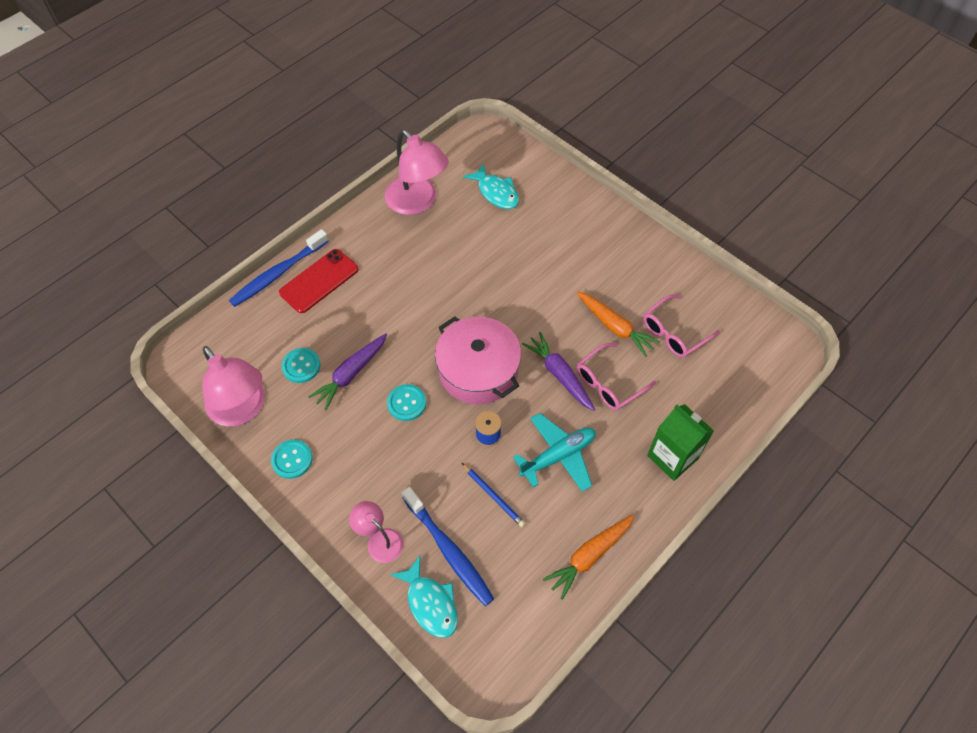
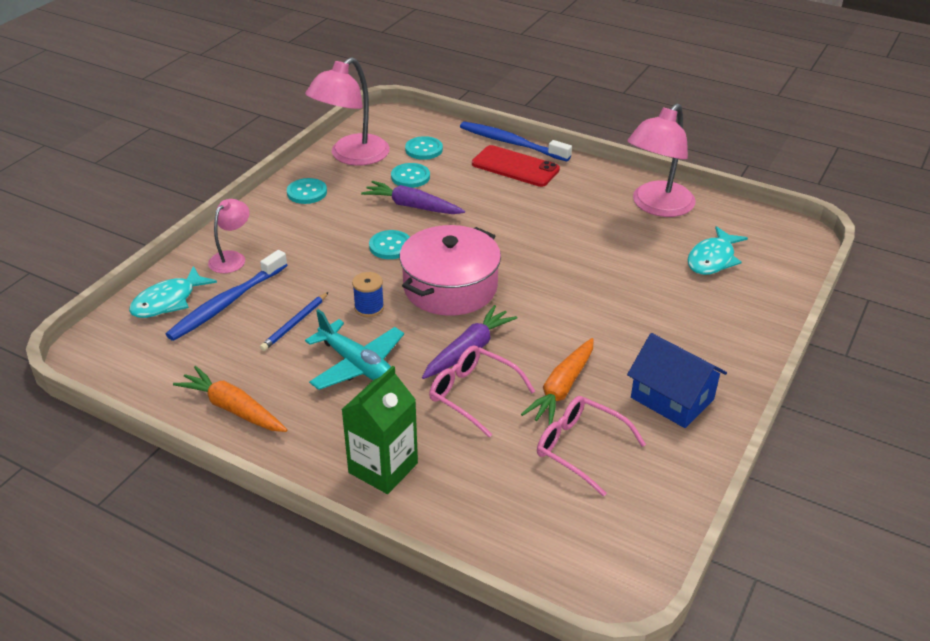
camera: 75 degrees right, 20 degrees down
none -> turquoise button [405,136,443,160]
none -> blue house [627,333,727,428]

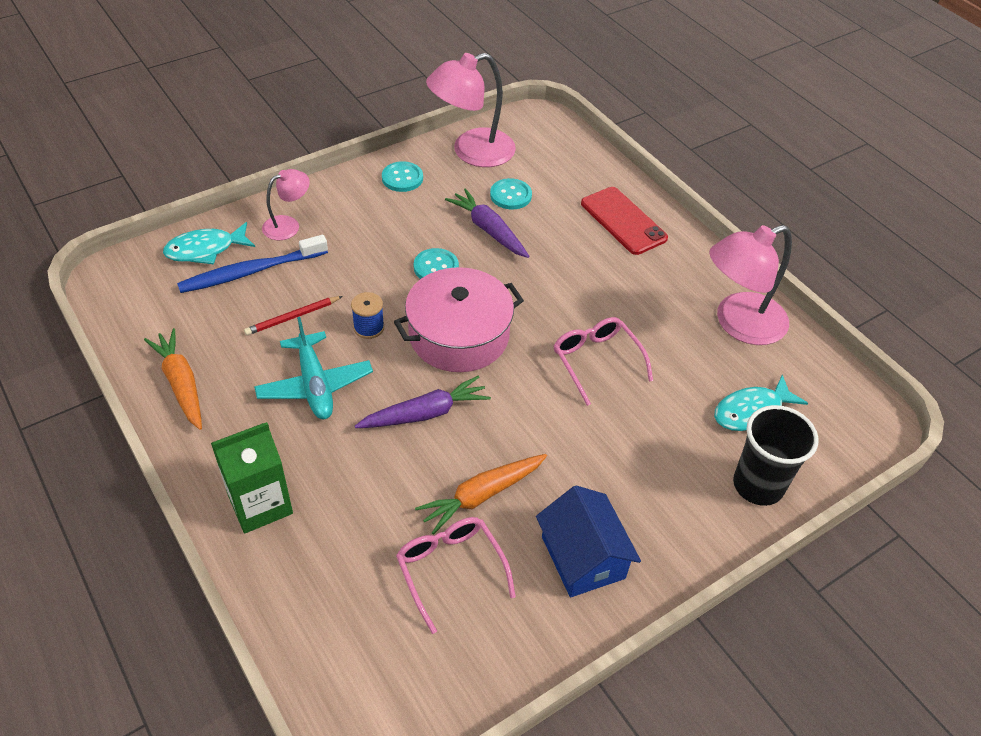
camera: 25 degrees right, 10 degrees up
blue pencil [260,292,328,351] -> red pencil [244,296,343,335]
turquoise button [405,136,443,160] -> none
pink glasses [429,345,535,438] -> pink glasses moved to [554,317,653,406]
blue toothbrush [460,121,572,161] -> none
none -> black cup [733,405,819,506]

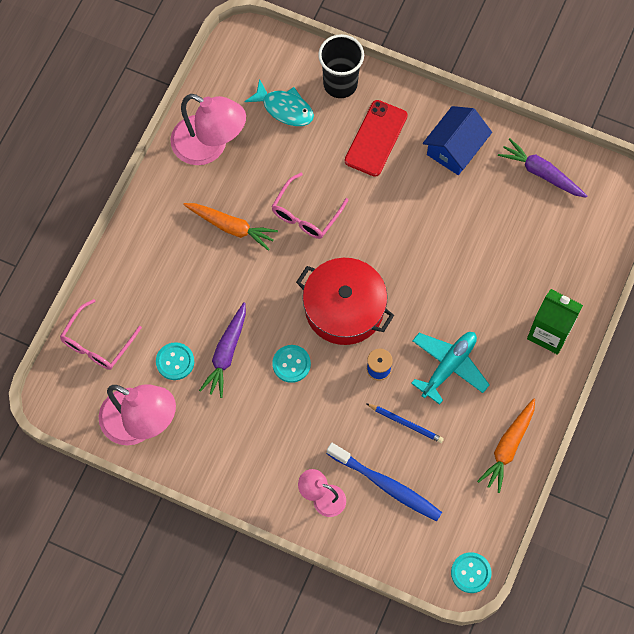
camera: 120 degrees left, 20 degrees up
turquoise fish [163,222,255,264] -> none
red pencil [244,296,343,335] -> blue pencil [367,404,444,443]
purple carrot [355,375,491,428] -> purple carrot moved to [498,138,587,198]
turquoise button [382,161,423,192] -> turquoise button moved to [451,552,492,593]
pink pot [394,267,524,372] -> red pot [296,258,394,345]
pink glasses [396,517,516,634] -> pink glasses moved to [60,299,142,370]
orange carrot [415,454,547,535] -> orange carrot moved to [183,203,278,251]
red phone [581,187,668,255] -> red phone moved to [345,100,408,177]

